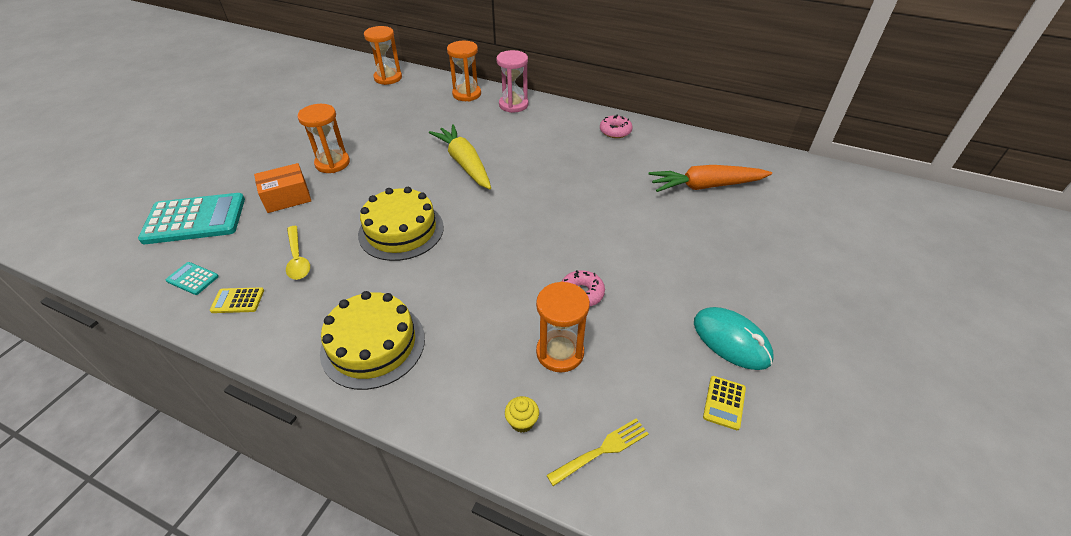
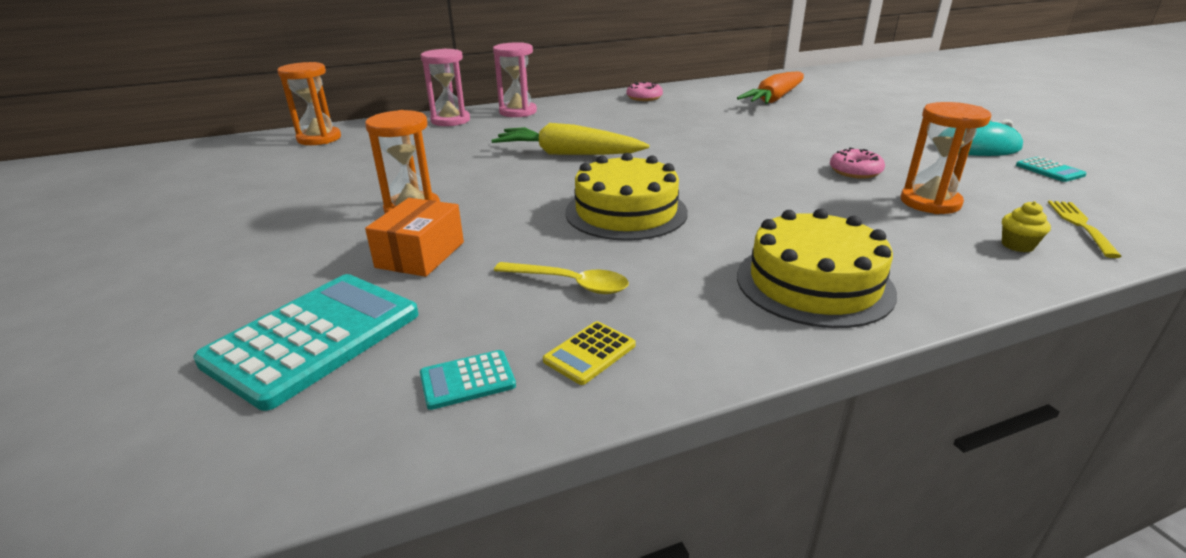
camera: 45 degrees left, 15 degrees down
orange hourglass [447,41,481,101] -> pink hourglass [421,49,470,126]
yellow calculator [703,376,746,430] -> turquoise calculator [1016,157,1087,182]

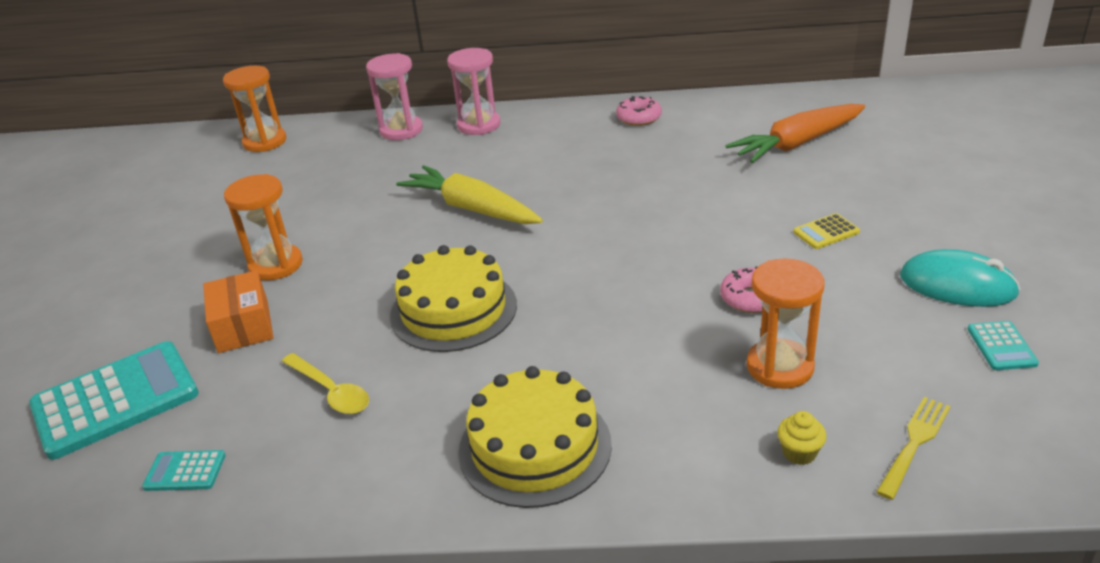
camera: 25 degrees right, 5 degrees up
orange box [365,198,464,277] -> orange box turned 60 degrees counterclockwise [203,270,274,353]
yellow calculator [543,321,636,385] -> yellow calculator moved to [793,213,860,249]

